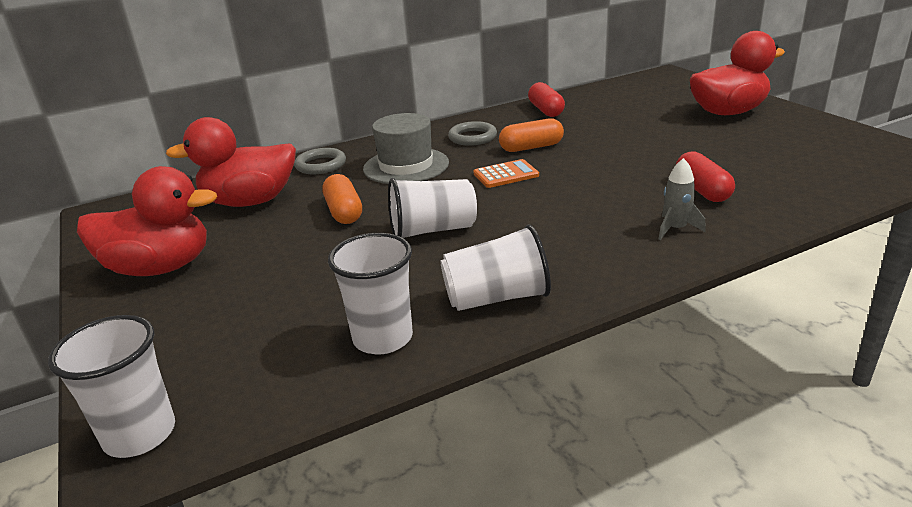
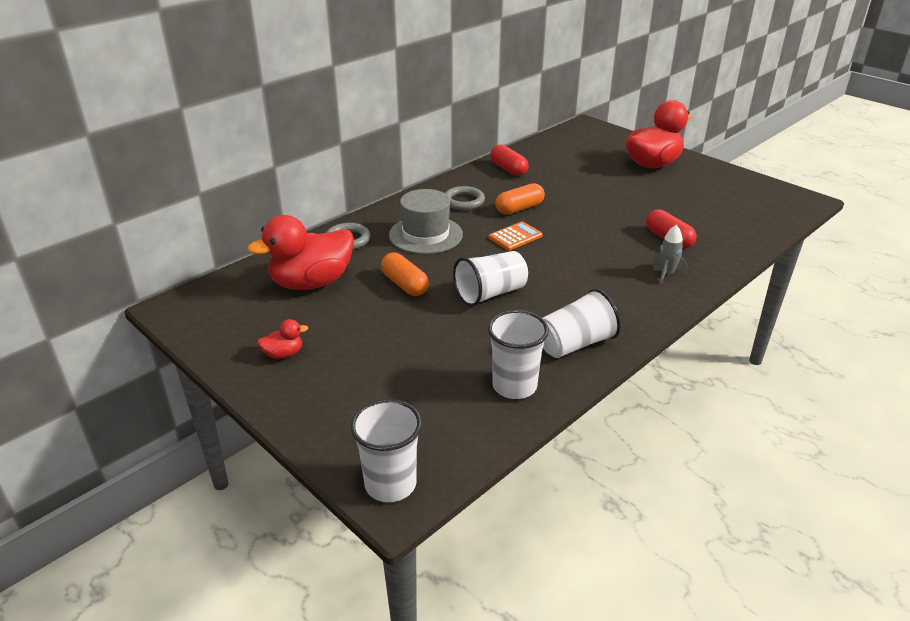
camera: 20 degrees left, 5 degrees up
red duck [77,166,217,276] -> red duck [257,319,308,359], size x0.43

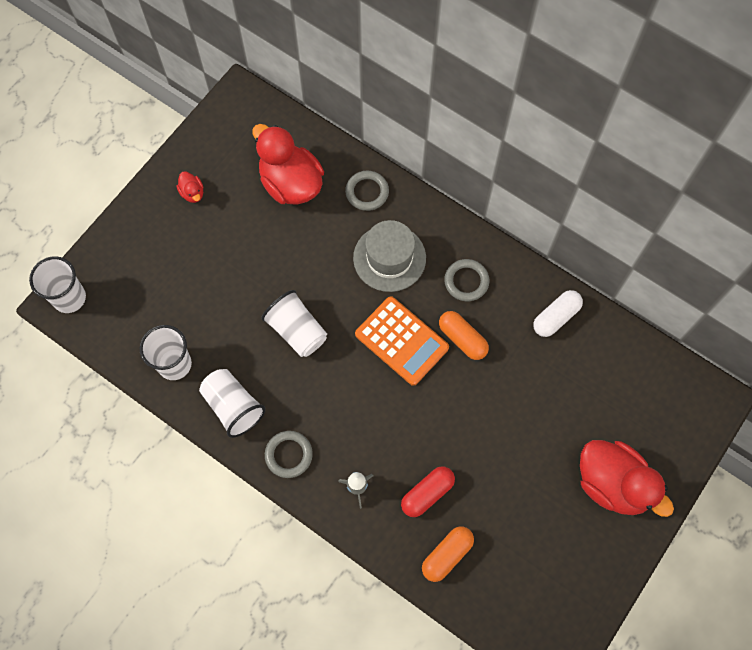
camera: 80 degrees right, 35 degrees up
orange capsule [381,252,429,296] -> orange capsule moved to [422,526,474,582]
orange calculator [489,221,543,251] -> orange calculator [355,296,449,386], size x1.73
red capsule [490,144,529,176] -> white capsule [533,290,583,337]
none -> grey ring [265,431,313,478]

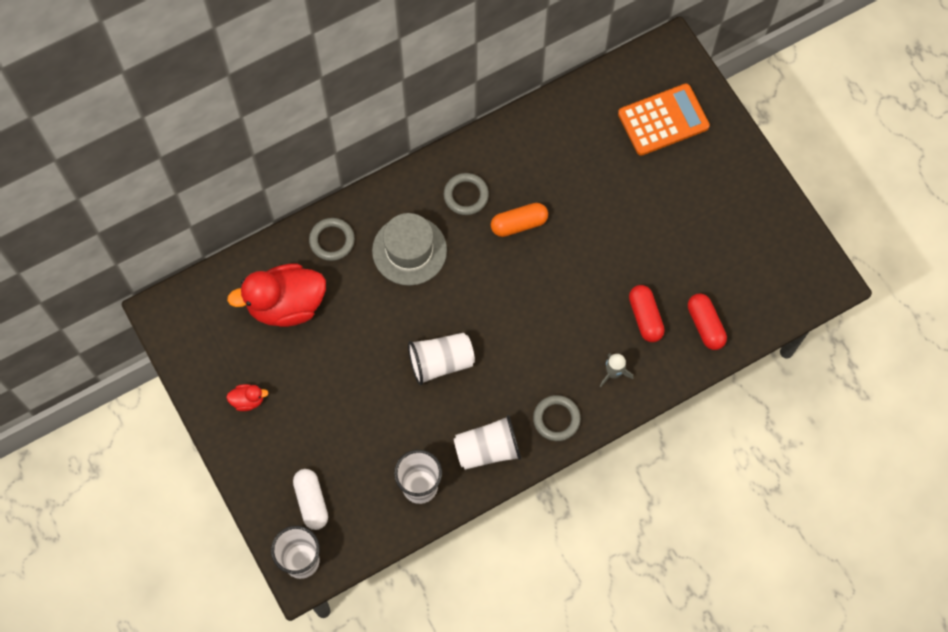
camera: 65 degrees left, 0 degrees up
orange calculator [355,296,449,386] -> orange calculator moved to [618,84,710,156]
orange capsule [422,526,474,582] -> red capsule [688,294,727,350]
white capsule [533,290,583,337] -> white capsule moved to [293,469,328,530]
red duck [580,440,674,517] -> none

